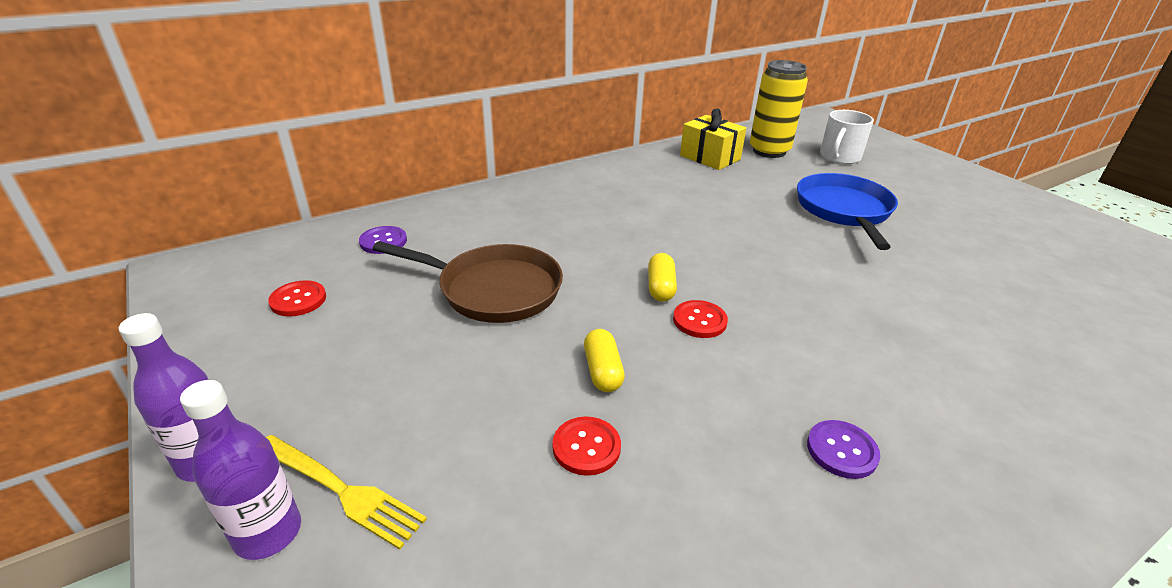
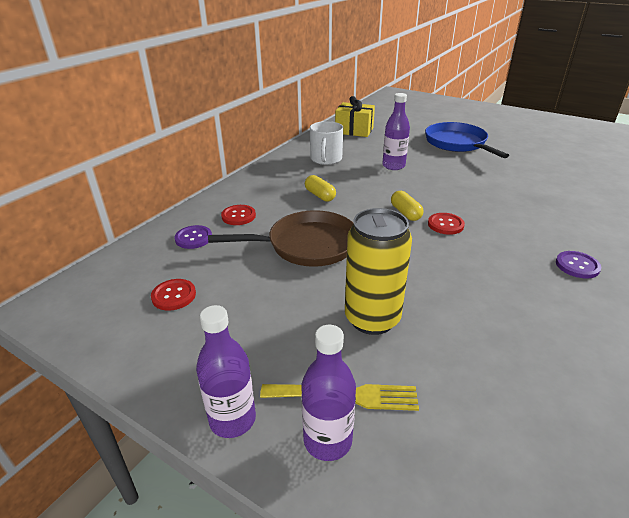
camera: 25 degrees left, 0 degrees up
red button [553,416,621,476] -> red button moved to [221,205,256,225]
yellow capsule [584,329,625,392] -> yellow capsule moved to [305,175,336,202]
yellow can [750,60,808,158] -> yellow can moved to [345,208,412,335]
white mug [820,110,874,164] -> white mug moved to [310,121,343,165]
none -> purple bottle [382,93,410,170]

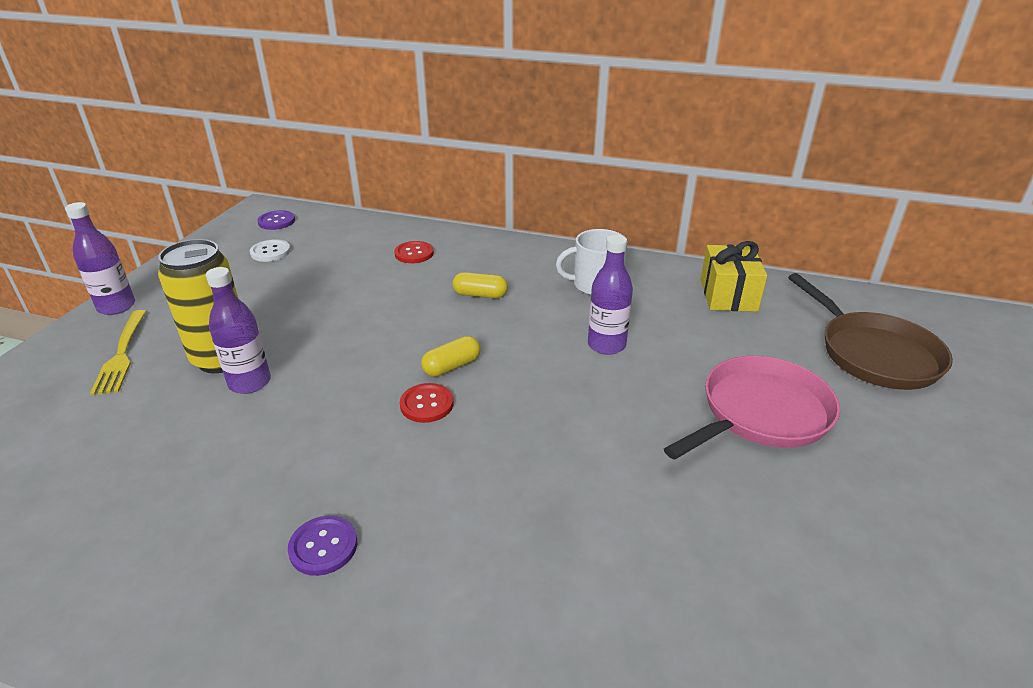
camera: 75 degrees right, 0 degrees up
red button [151,279,196,311] -> white button [250,239,291,262]
purple button [175,225,212,249] -> purple button moved to [257,210,295,230]
brown pan [208,210,354,267] -> brown pan moved to [788,273,953,390]
purple bottle [301,325,356,461] -> purple bottle moved to [206,267,271,394]
yellow capsule [305,175,336,202] -> yellow capsule turned 60 degrees clockwise [452,272,508,298]
blue pan [425,122,509,158] -> pink pan [664,356,840,460]

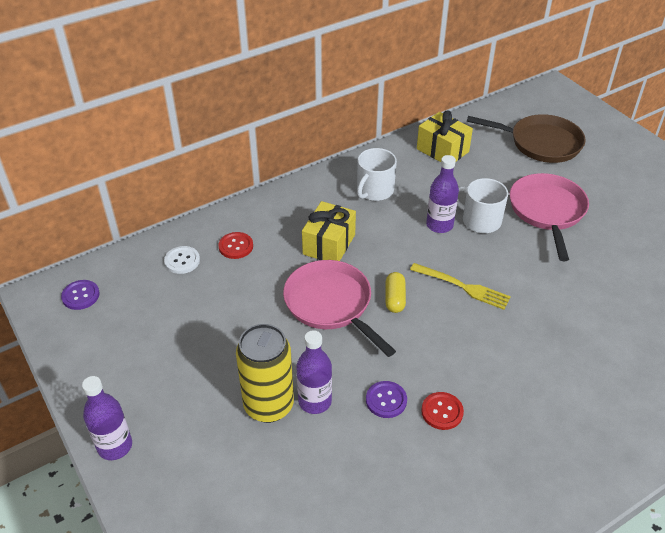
camera: 50 degrees left, 10 degrees up
yellow fork [90,310,147,395] -> yellow fork moved to [410,263,511,310]
white button [250,239,291,262] -> white button moved to [164,246,200,274]
purple button [288,516,357,576] -> purple button moved to [366,381,407,418]
red button [400,383,453,423] -> red button moved to [421,392,464,430]
yellow capsule [452,272,508,298] -> yellow gift [302,201,356,261]
none -> pink pan [283,260,396,357]
none -> white mug [457,178,508,233]

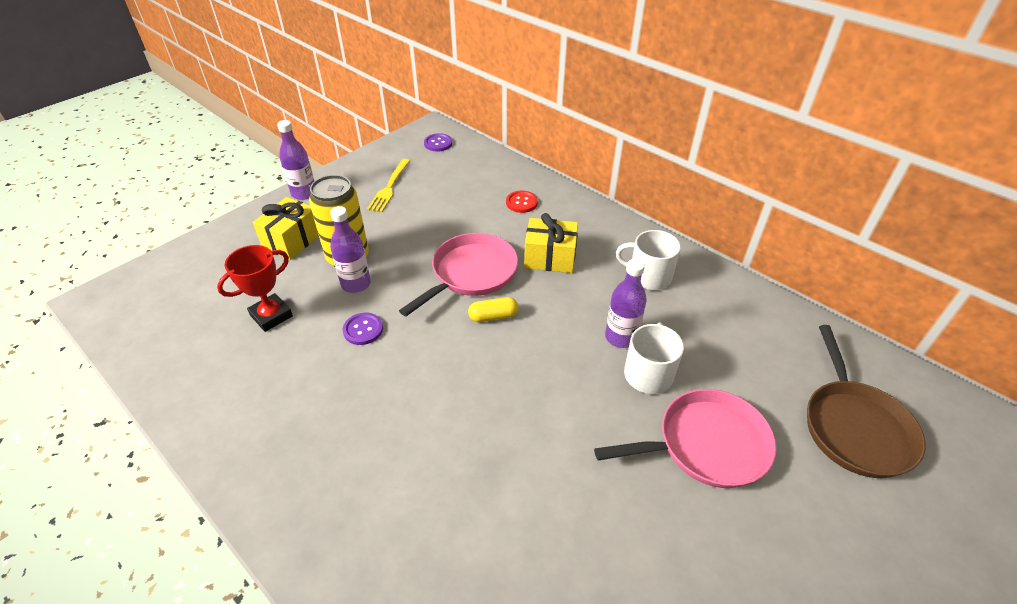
camera: 75 degrees right, 0 degrees up
white button [164,246,200,274] -> none
yellow fork [410,263,511,310] -> yellow fork moved to [367,159,410,212]
yellow gift [417,110,473,162] -> yellow gift moved to [253,197,319,260]
red button [421,392,464,430] -> none
none -> red trophy [217,245,293,332]

